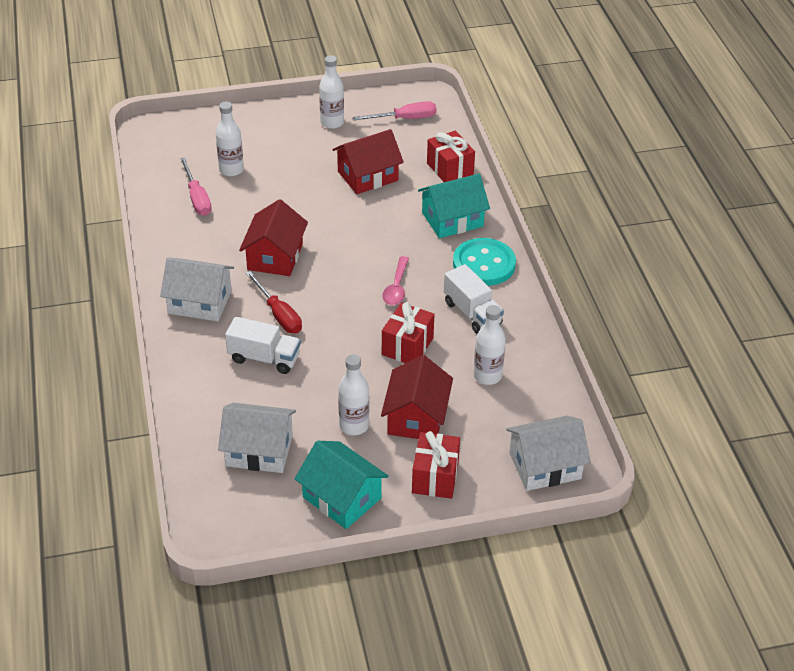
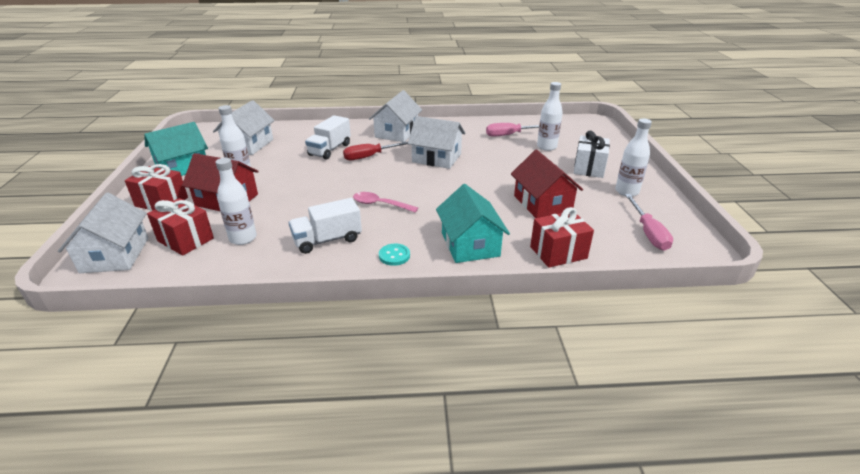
camera: 100 degrees right, 10 degrees down
red house [239,199,308,276] -> white house [408,116,465,169]
red gift [382,302,435,363] -> red gift moved to [147,198,214,256]
turquoise button [453,238,516,286] -> turquoise button [379,244,410,266], size x0.47
none -> white gift [574,131,610,178]

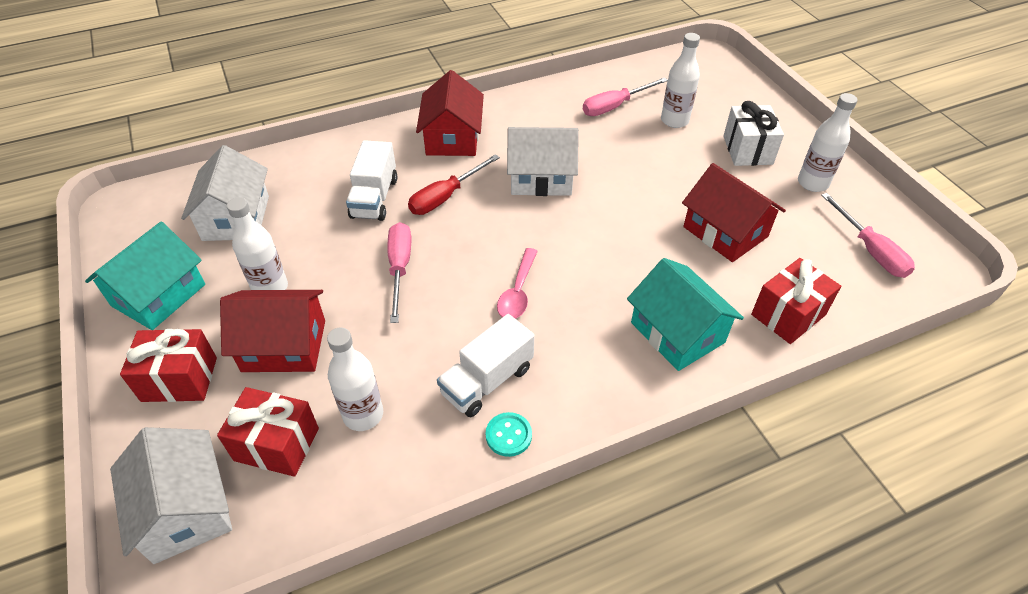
camera: 20 degrees left, 15 degrees up
pink spoon [353,192,418,213] -> pink spoon turned 75 degrees counterclockwise [497,248,538,319]
white house [369,90,422,142] -> red house [416,70,484,156]
turquoise button [379,244,410,266] -> turquoise button moved to [486,412,532,457]
none -> pink screwdriver [387,222,411,323]

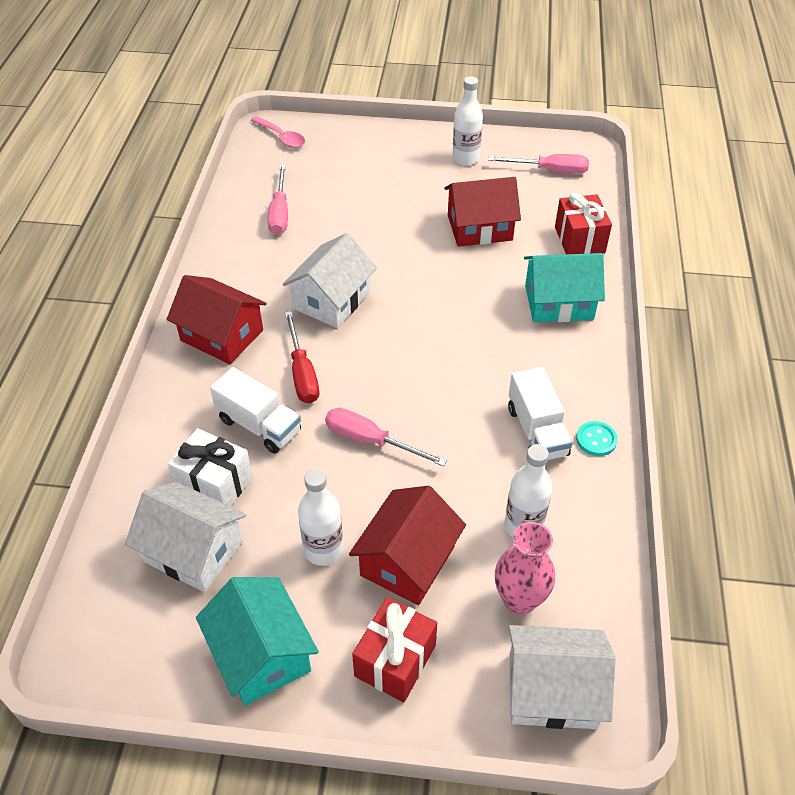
camera: 60 degrees left, 0 degrees up
red gift [217,387,319,477] -> pink vase [495,522,555,615]
pink spoon [497,248,538,319] -> pink spoon moved to [251,116,305,148]
white bottle [661,33,700,128] -> none
white gift [723,101,784,166] -> white gift moved to [168,428,253,507]

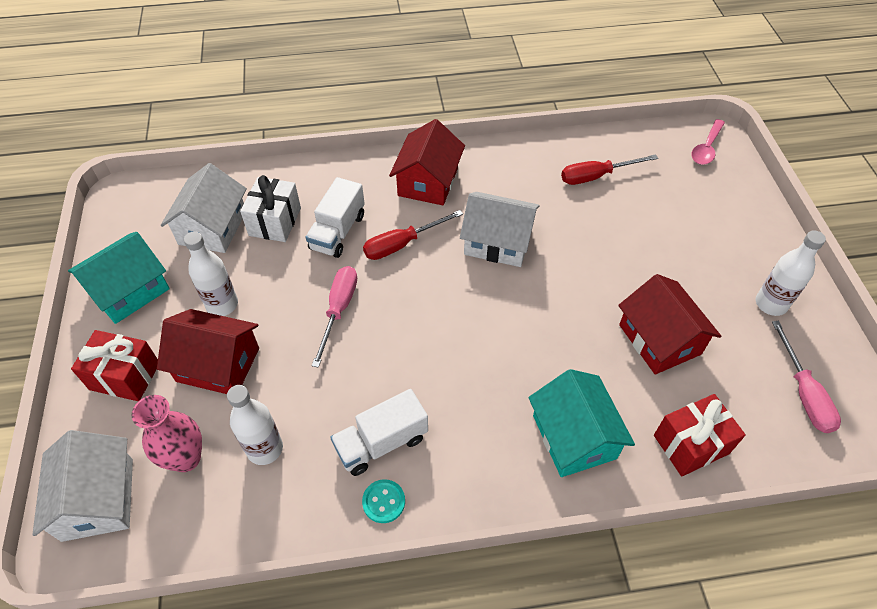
camera: 75 degrees right, 5 degrees up
pink screwdriver [267,165,288,234] -> red screwdriver [561,154,658,185]

